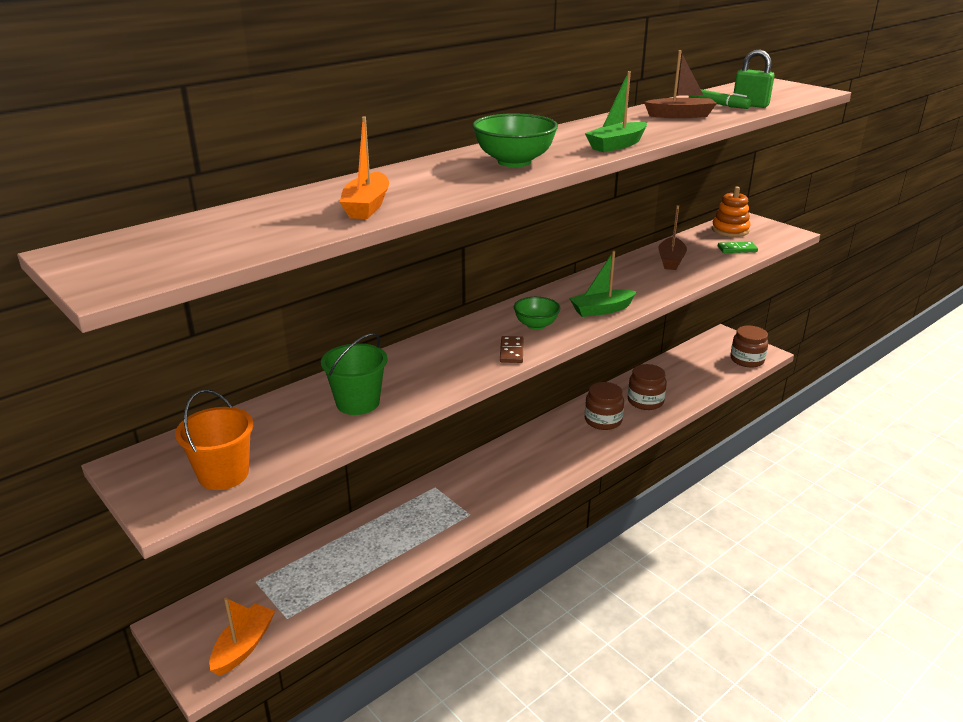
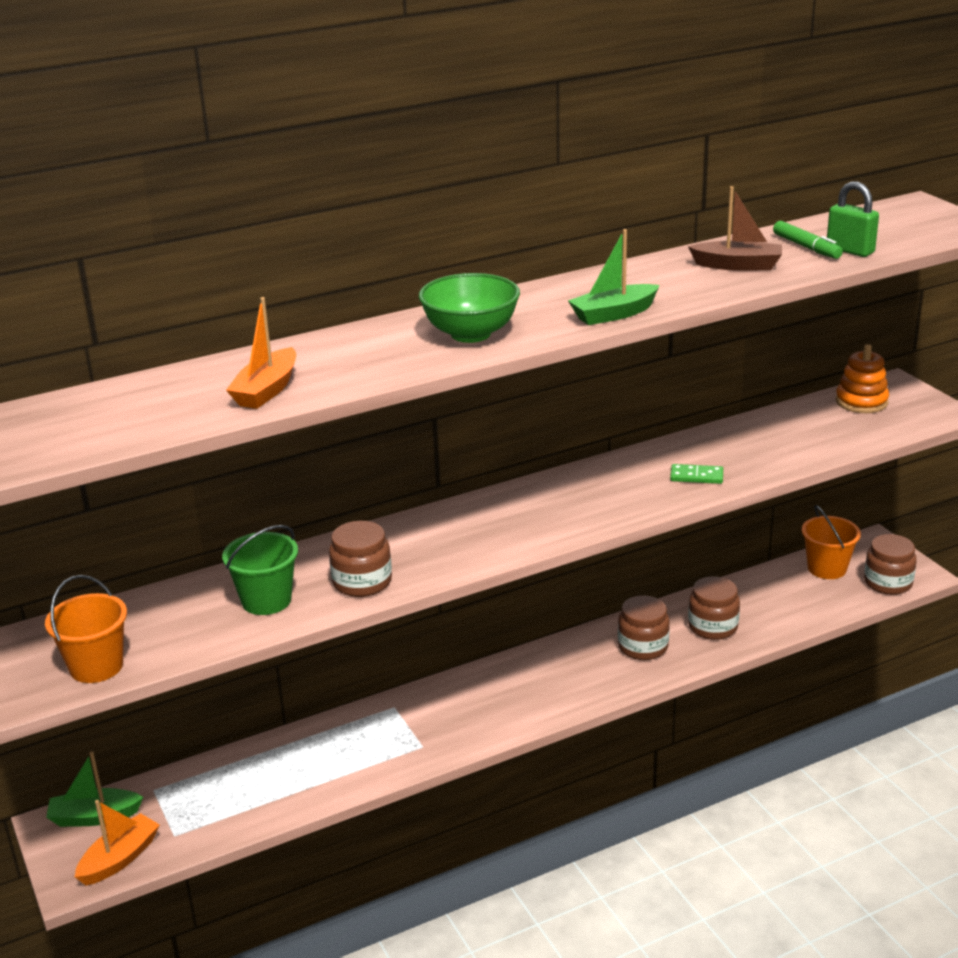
camera: 15 degrees right, 0 degrees up
brown domino [500,336,524,363] -> none
green bowl [514,297,560,330] -> none
green boat [569,251,637,317] -> green boat moved to [46,751,143,827]
brown boat [659,205,687,270] -> none
green domino [718,242,758,253] -> green domino moved to [670,464,723,484]
none -> brown jar [329,521,392,597]
none -> orange bucket [801,505,861,579]

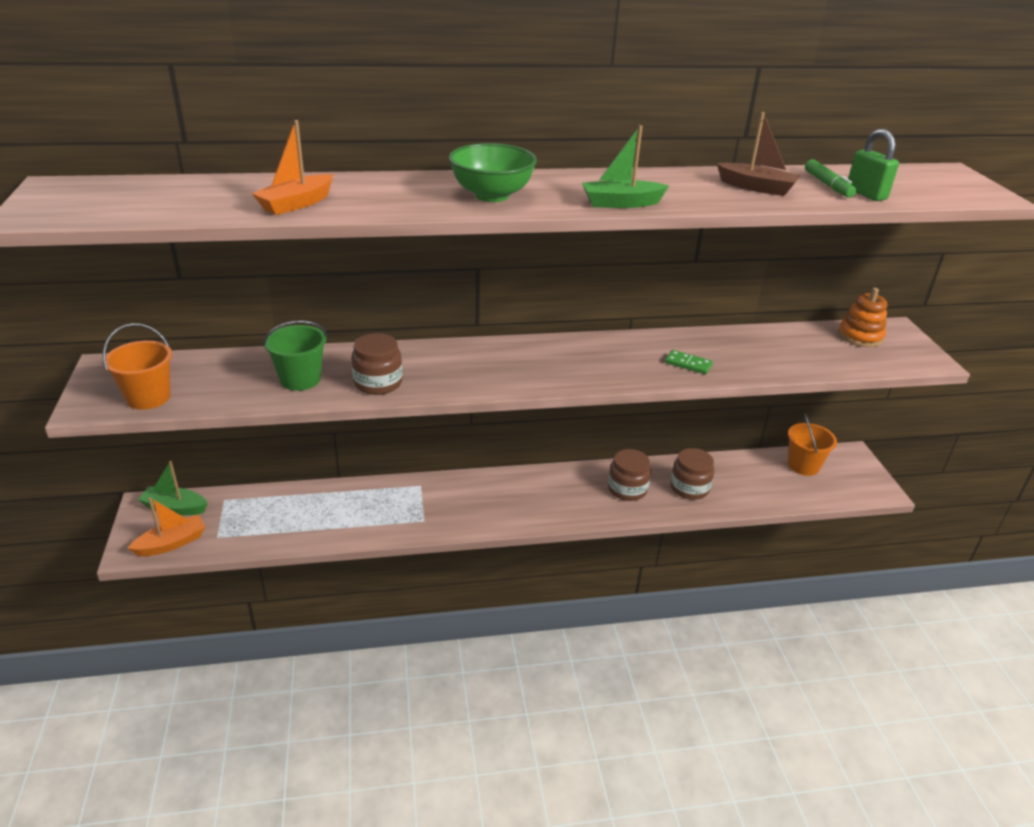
camera: 15 degrees right, 5 degrees up
brown jar [864,534,917,595] -> none

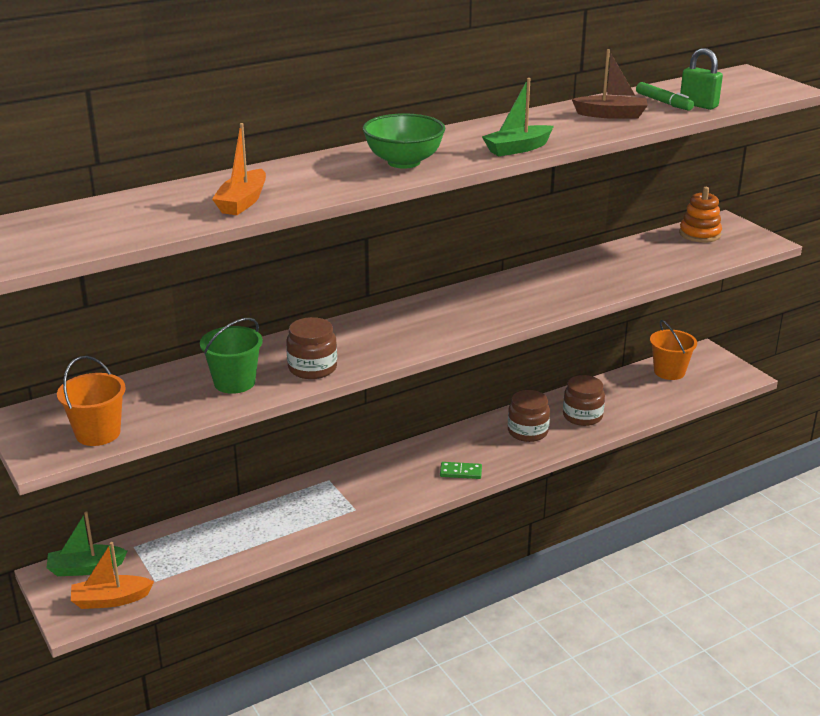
camera: 20 degrees left, 5 degrees down
orange boat [127,497,206,556] -> orange boat turned 135 degrees counterclockwise [71,542,154,609]
green domino [665,350,713,374] -> green domino moved to [440,462,482,479]

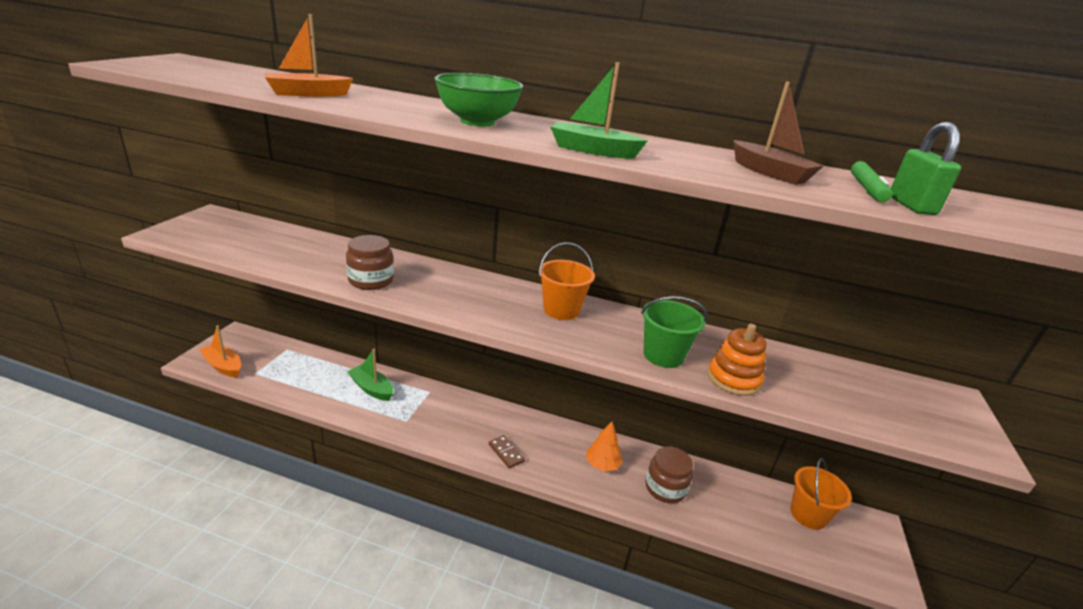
camera: 45 degrees right, 0 degrees up
green boat [47,511,128,576] -> green boat moved to [347,349,393,401]
orange bucket [57,356,126,446] -> orange bucket moved to [539,242,595,320]
green bucket [200,318,263,394] -> green bucket moved to [641,296,707,368]
green domino [440,462,482,479] -> brown domino [489,435,525,469]
brown jar [508,390,550,442] -> orange tree [586,422,623,471]
orange stacking toy [679,187,722,243] -> orange stacking toy moved to [707,324,767,396]

